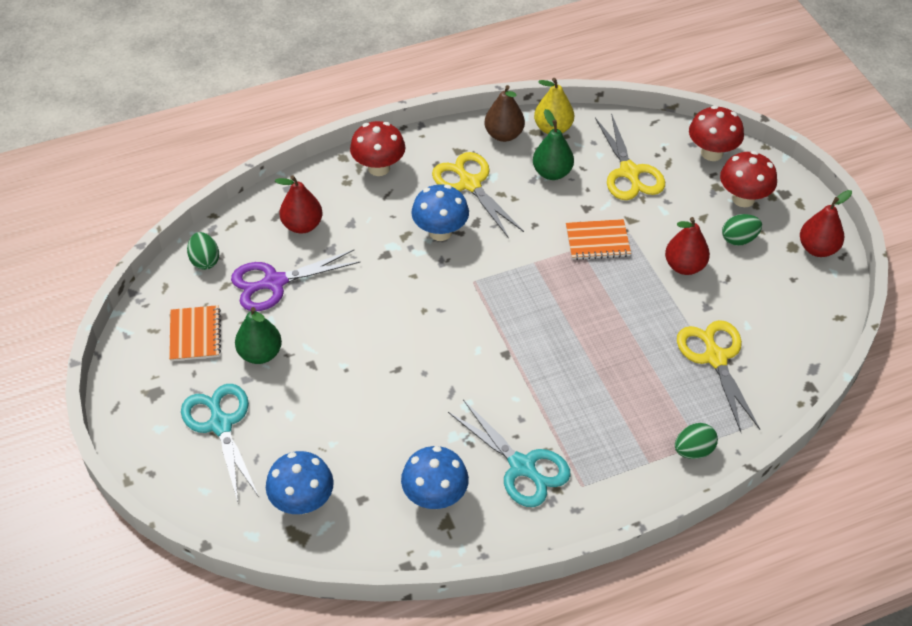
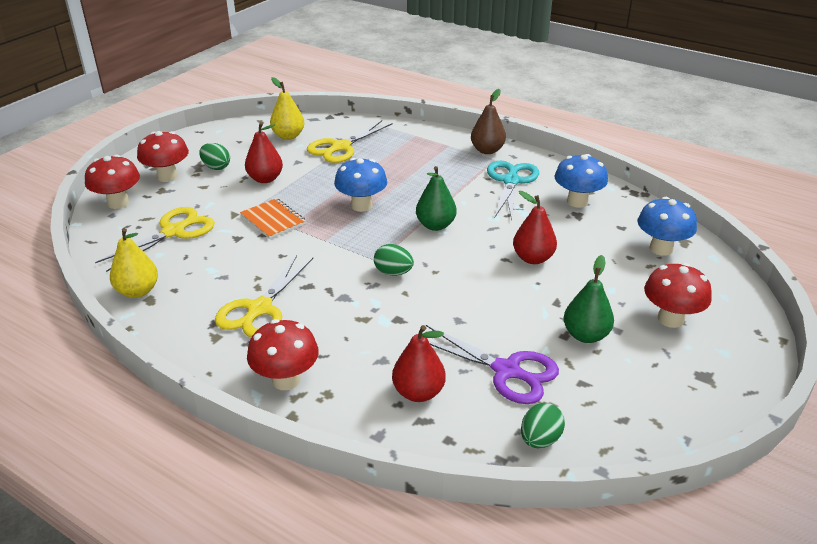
camera: 125 degrees left, 15 degrees down
orange notebook [169,305,221,361] -> none
turquoise scissors [181,384,259,502] -> red mushroom [644,263,712,328]
blue mushroom [411,184,469,241] -> blue mushroom moved to [334,158,387,212]
brown pear [485,85,525,142] -> brown pear moved to [471,89,506,154]
green pear [533,109,574,180] -> green pear moved to [416,166,456,231]
green egg [675,423,718,459] -> green egg moved to [374,244,414,276]
red pear [800,190,852,257] -> red pear moved to [513,191,557,264]
none -> yellow pear [270,77,305,140]

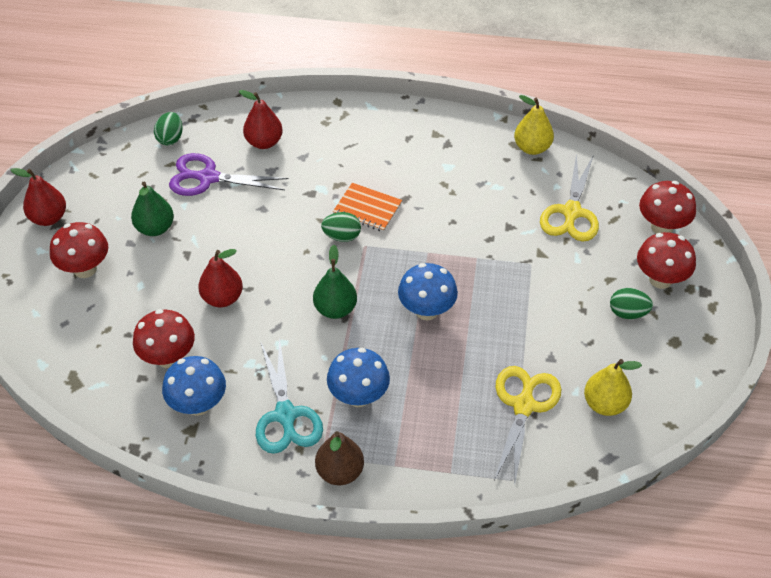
camera: 155 degrees right, 15 degrees up
yellow scissors [215,255,313,337] -> none
orange notebook [240,198,306,239] -> orange notebook moved to [333,183,402,232]
red pear [245,122,283,183] -> red pear moved to [11,168,66,226]
red mushroom [247,319,319,390] -> red mushroom moved to [133,309,195,368]
blue mushroom [637,197,697,256] -> blue mushroom moved to [327,348,390,407]

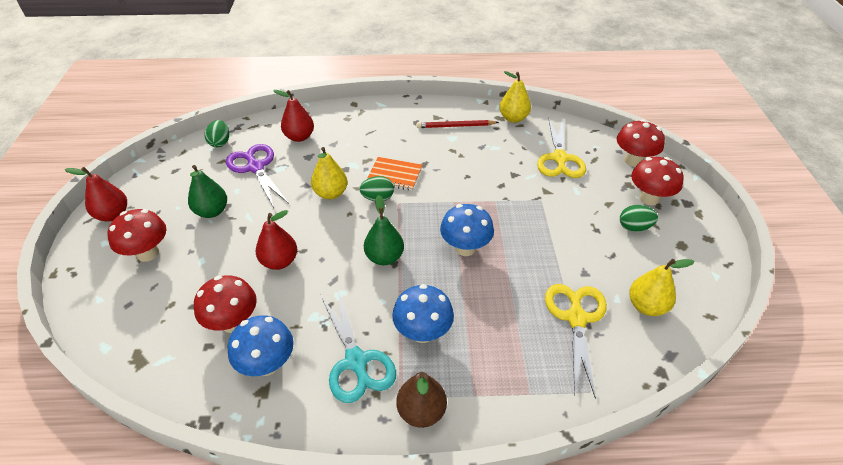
camera: 10 degrees left, 5 degrees down
purple scissors [169,153,288,196] -> purple scissors turned 60 degrees clockwise [226,144,289,208]
none -> yellow pear [311,147,348,199]
none -> red pencil [417,120,499,128]

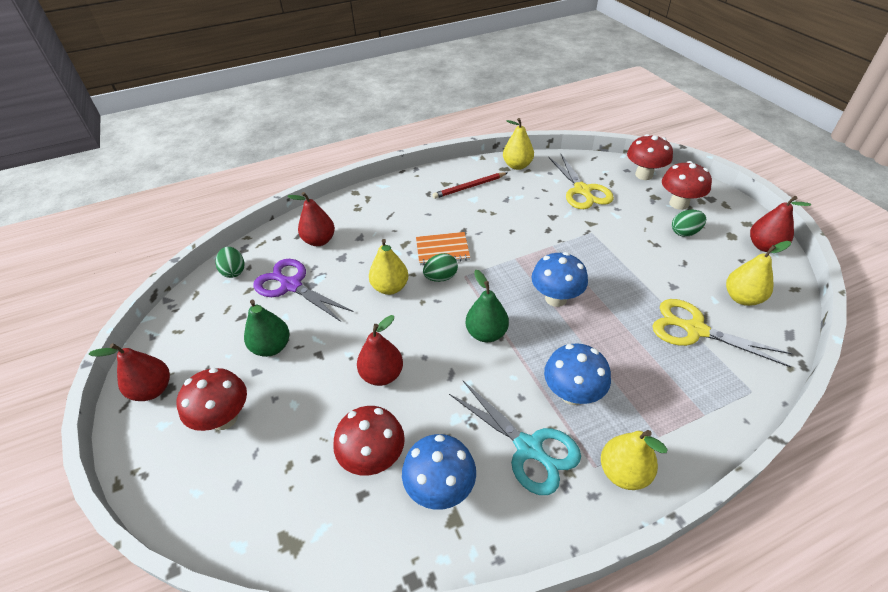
camera: 20 degrees left, 0 degrees up
brown pear [396,372,447,428] -> yellow pear [601,430,668,490]
yellow scissors [545,284,607,399] -> yellow scissors turned 45 degrees counterclockwise [653,299,792,368]
none -> red pear [750,196,811,252]

